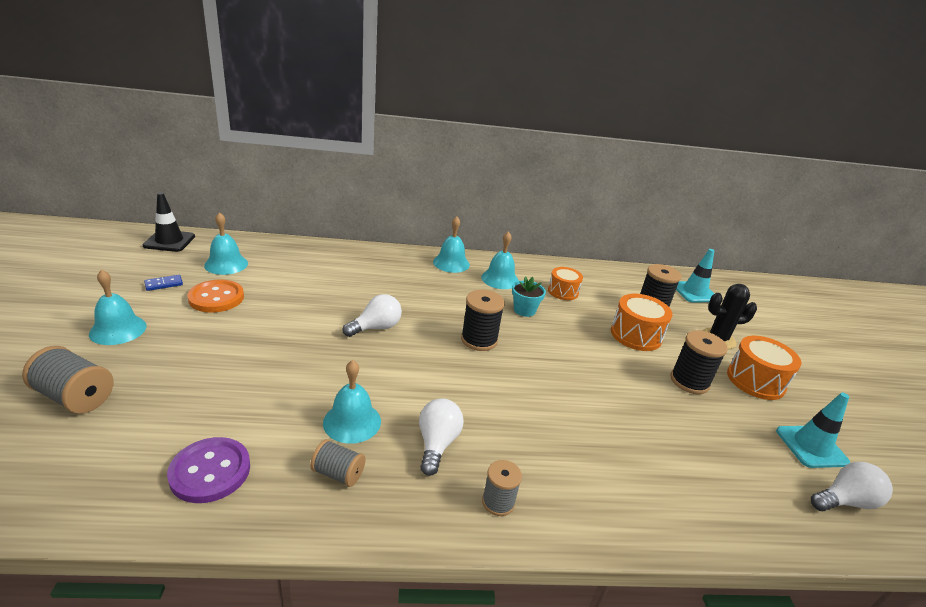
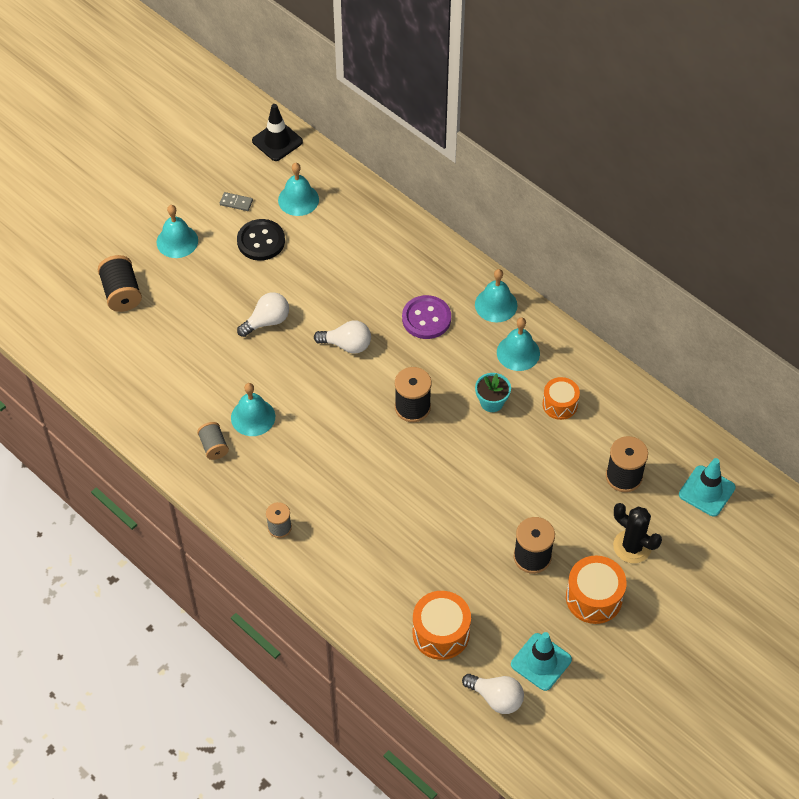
camera: 50 degrees right, 25 degrees up
grey spool [22,346,114,414] -> black spool [98,255,142,312]
blue domino [144,275,183,291] -> grey domino [220,192,253,211]
purple button [167,437,250,503] -> purple button moved to [402,295,451,339]
orange button [187,280,244,313] -> black button [237,219,285,261]
white light bulb [419,398,464,476] -> white light bulb moved to [237,292,289,337]
orange drum [611,294,672,351] -> orange drum moved to [413,591,471,660]

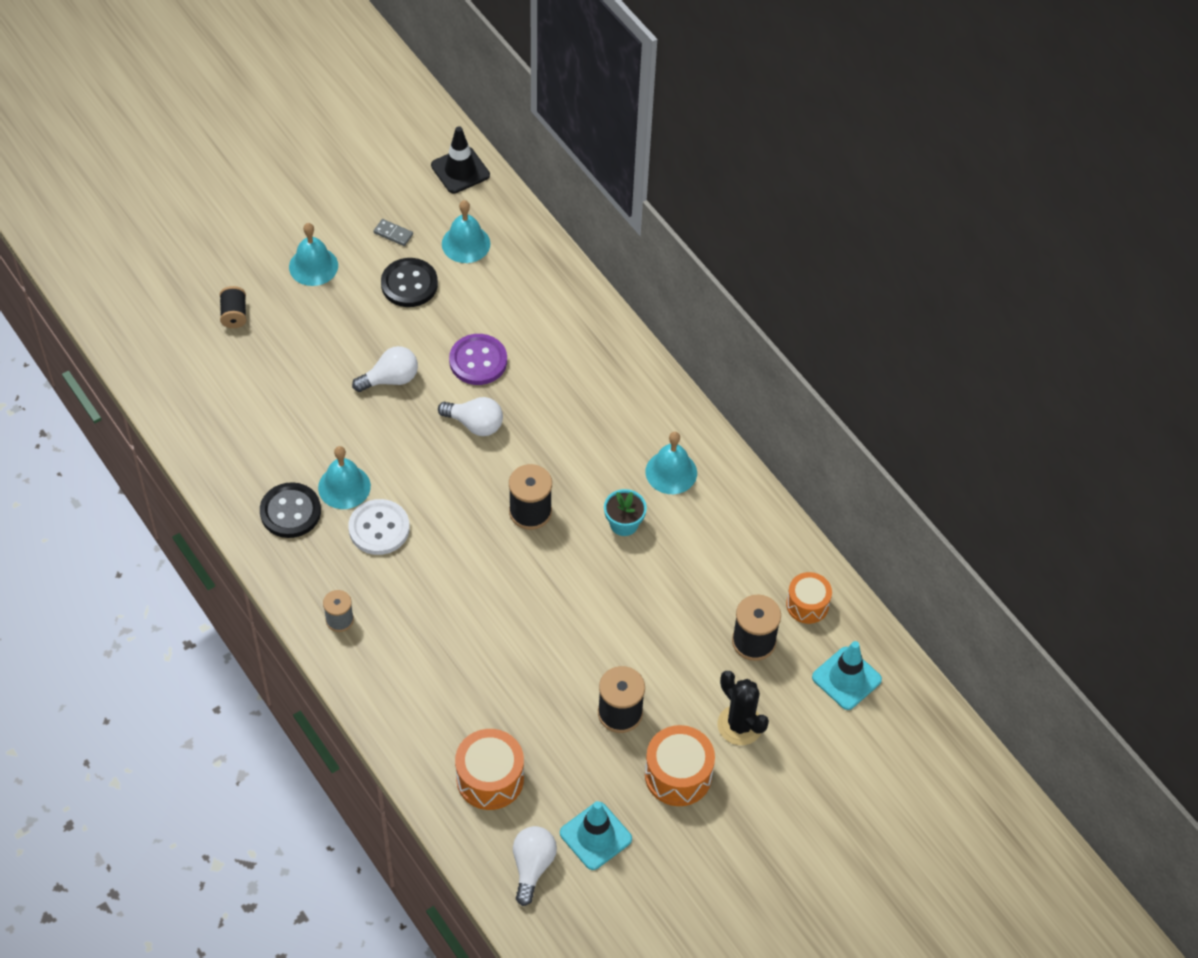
camera: 10 degrees right, 0 degrees up
black spool [98,255,142,312] -> black spool [220,286,247,328], size x0.64
grey spool [197,422,229,460] -> black button [260,482,321,538]
purple button [402,295,451,339] -> purple button moved to [449,334,507,385]
white light bulb [462,674,524,714] -> white light bulb turned 120 degrees counterclockwise [513,826,557,906]
turquoise bell [475,269,518,323] -> none
orange drum [542,377,580,420] -> orange drum moved to [786,572,832,624]
none -> white button [348,499,410,555]

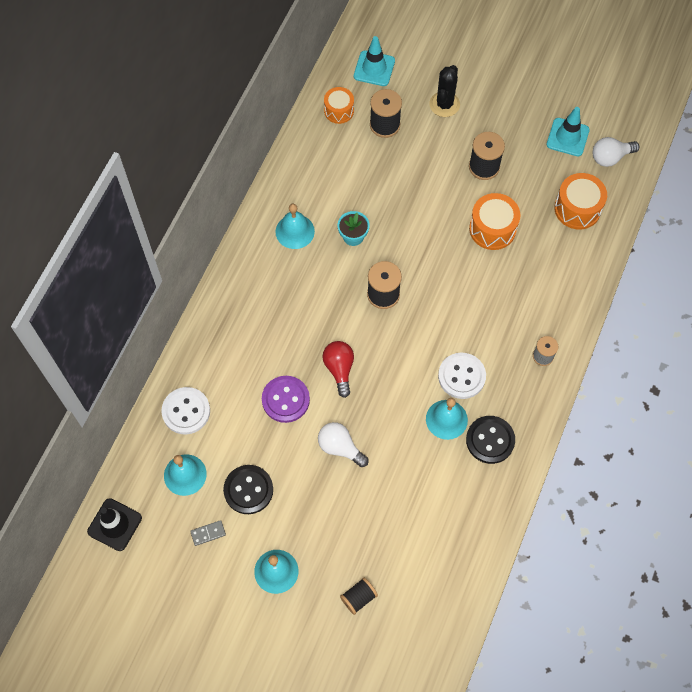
camera: 120 degrees left, 10 degrees up
grey domino [374,219,413,246] -> grey domino turned 75 degrees clockwise [190,520,226,546]
white light bulb [438,397,503,436] -> red light bulb [322,341,354,398]
orange drum [645,725,715,806] -> orange drum moved to [469,193,520,250]
none -> white button [161,387,210,434]

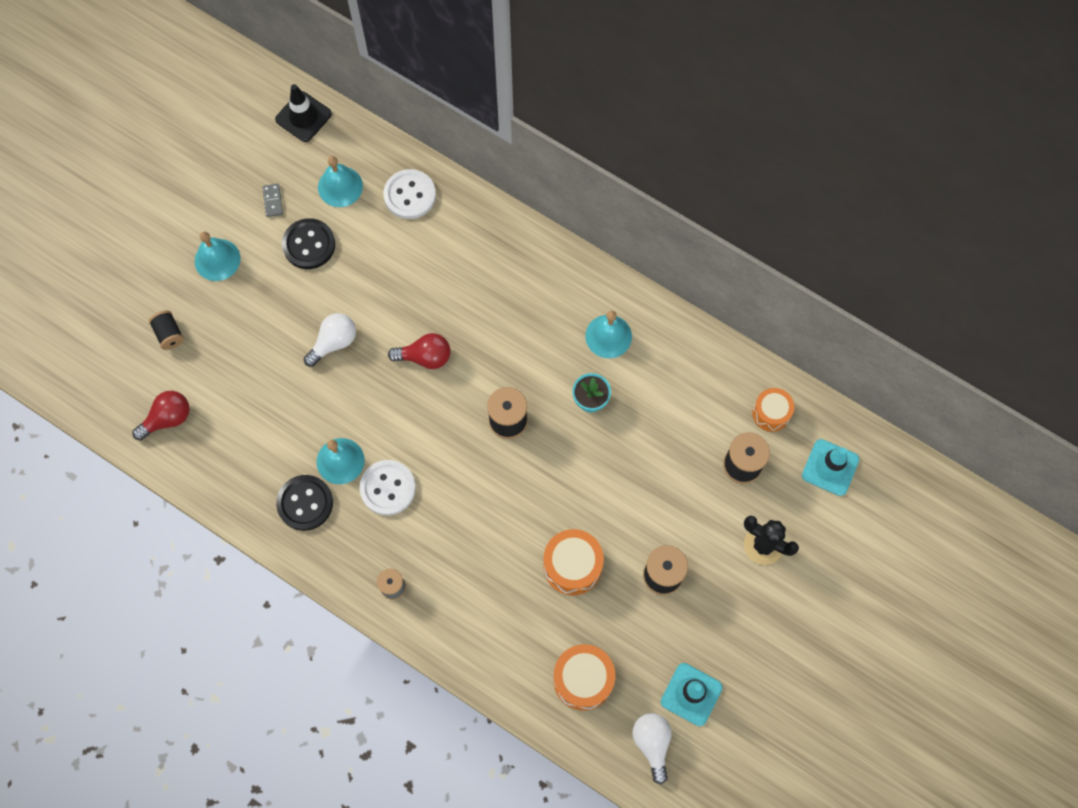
camera: 100 degrees right, 5 degrees up
purple button [262,376,310,423] -> none
none -> red light bulb [132,391,189,441]

